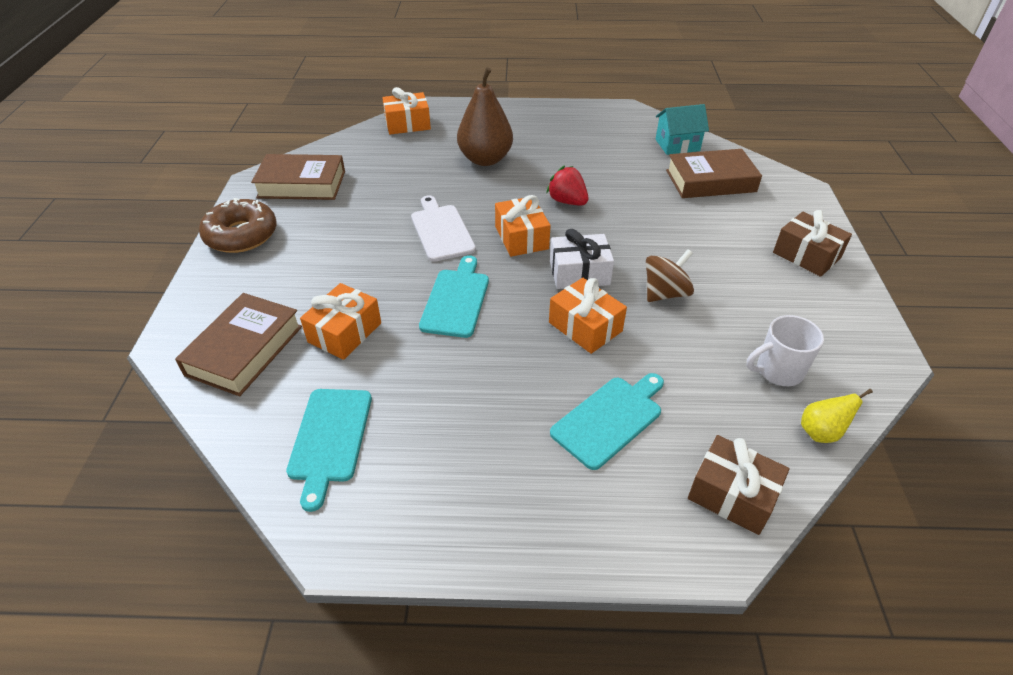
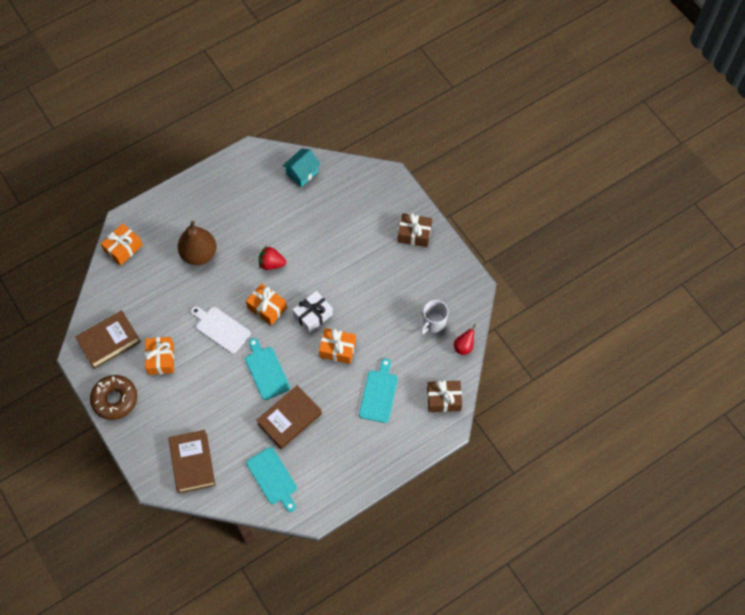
camera: 35 degrees left, 20 degrees up
orange gift [300,283,381,360] -> orange gift moved to [145,337,174,375]
brown spinning top [646,249,694,302] -> none
brown book [666,149,762,198] -> brown book moved to [256,385,322,449]
yellow pear [801,389,873,443] -> red pear [454,324,476,355]

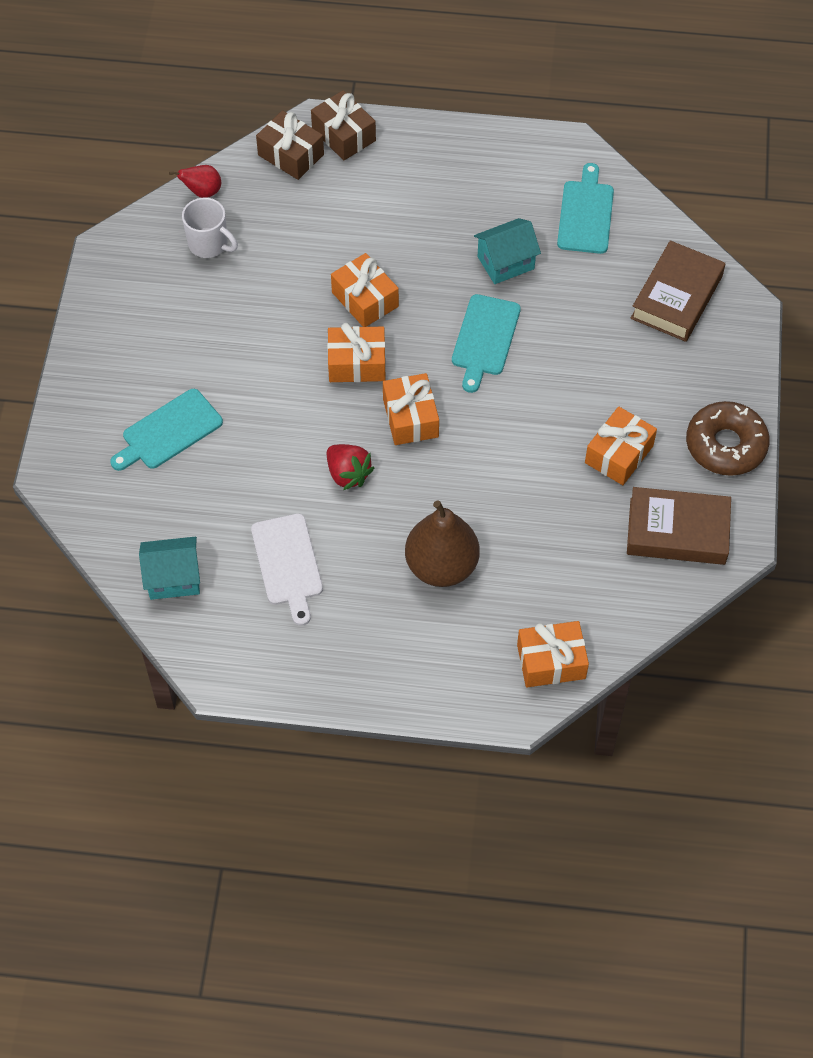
camera: 140 degrees left, 5 degrees down
white cutting board [191,306,251,354] -> white cutting board moved to [251,513,323,626]
brown book [256,385,322,449] -> turquoise house [474,218,541,284]
white gift [292,291,333,334] -> orange gift [327,323,386,382]
turquoise cutting board [359,358,398,423] -> turquoise cutting board moved to [110,389,223,471]
brown gift [398,213,432,247] -> brown gift moved to [311,90,376,160]
white mug [421,300,448,334] -> white mug turned 45 degrees clockwise [182,198,238,258]

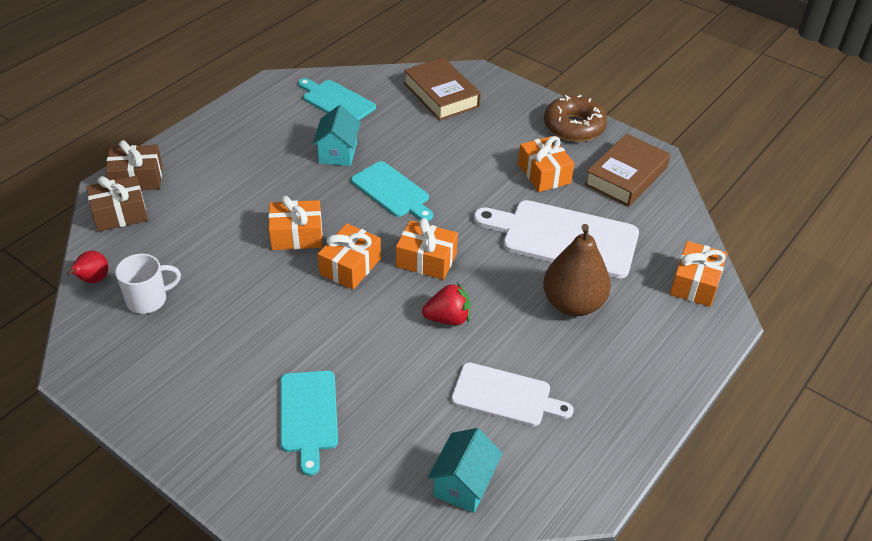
camera: 60 degrees left, 15 degrees down
none -> white cutting board [474,200,639,279]

